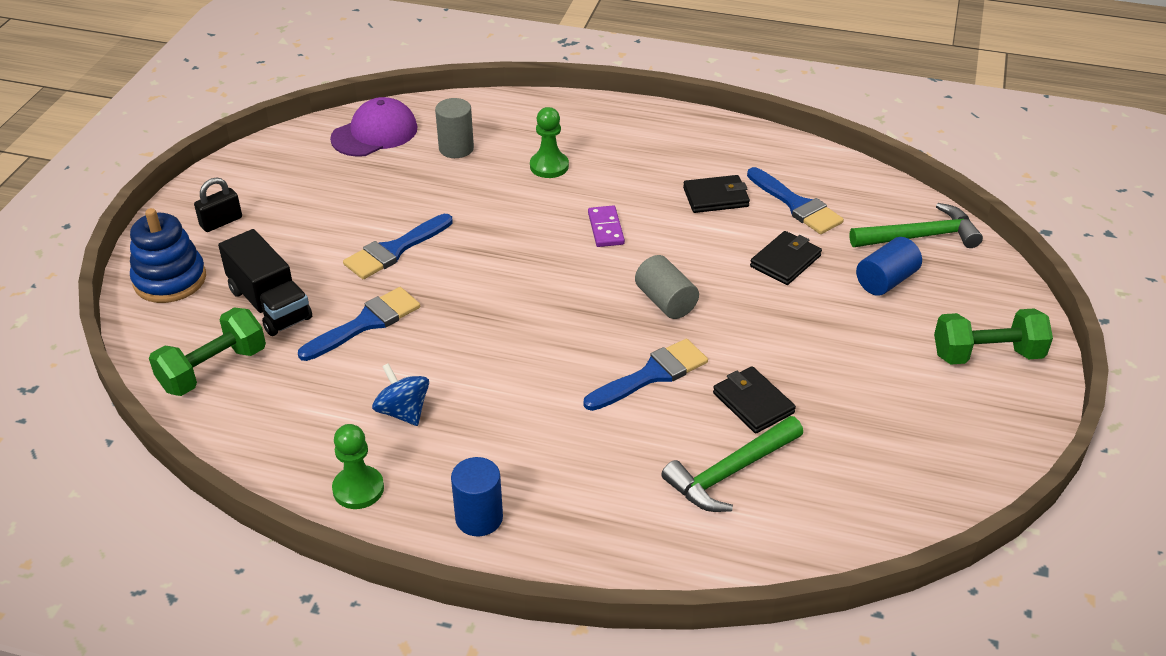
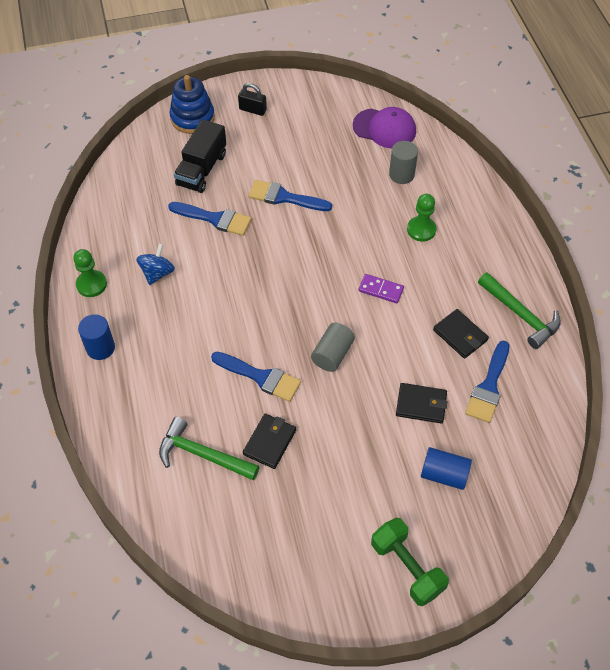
camera: 60 degrees right, 15 degrees up
green dumbbell [149,307,266,396] -> none
purple domino [588,205,625,247] -> purple domino turned 60 degrees clockwise [358,274,404,303]
green hammer [849,203,983,248] -> green hammer moved to [478,272,561,349]

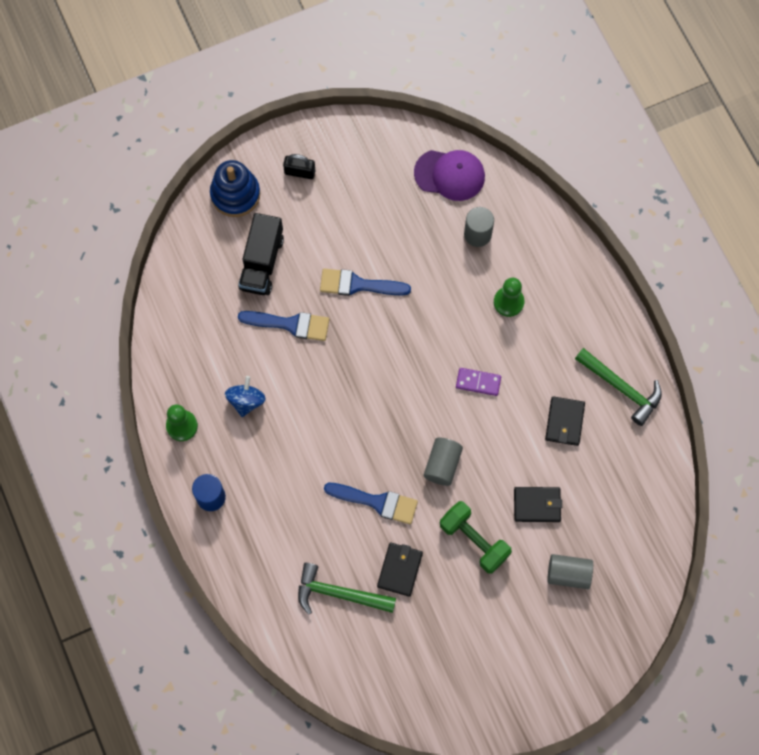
camera: 10 degrees left, 15 degrees up
green dumbbell [371,518,449,606] -> green dumbbell moved to [440,501,512,574]
blue cylinder [421,447,472,490] -> grey cylinder [547,554,593,589]
black wallet [433,309,489,359] -> black wallet turned 60 degrees clockwise [545,396,585,446]
blue brush [465,340,509,423] -> none

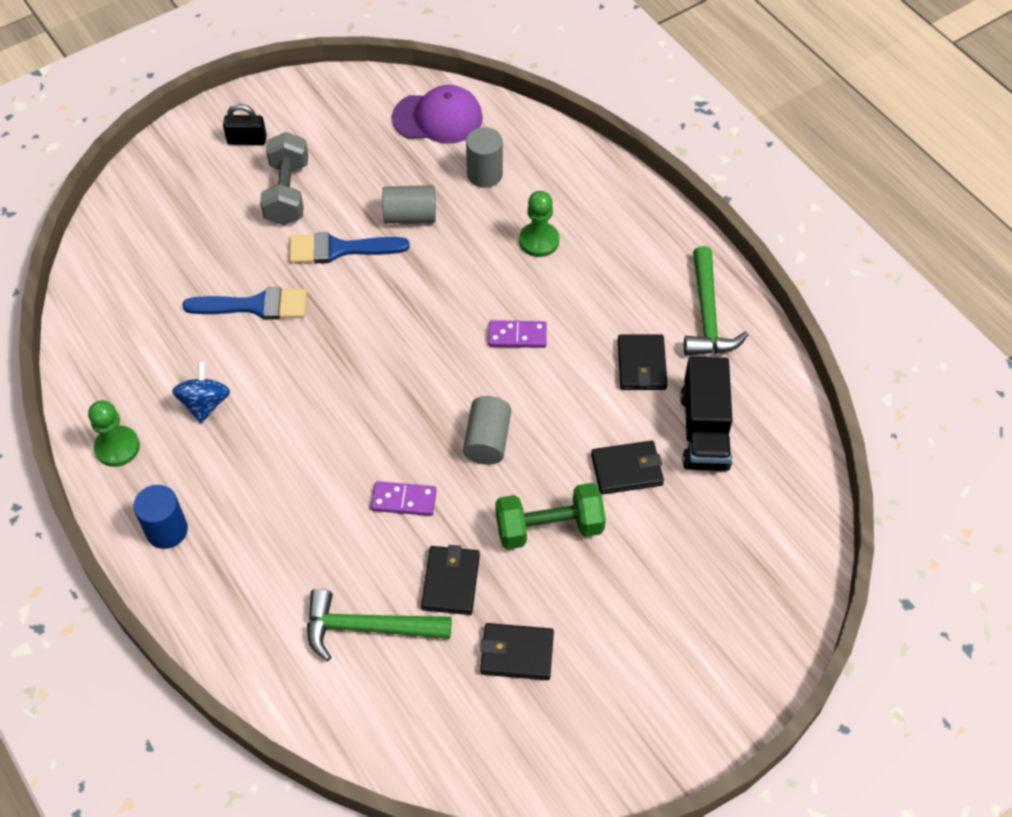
camera: 10 degrees left, 15 degrees down
blue stacking toy [210,160,260,217] -> none
black truck [238,213,284,295] -> black truck moved to [680,357,732,471]
blue brush [324,483,418,524] -> purple domino [371,481,437,516]
green dumbbell [440,501,512,574] -> green dumbbell turned 45 degrees counterclockwise [496,483,606,550]
grey cylinder [547,554,593,589] -> grey cylinder moved to [382,185,436,224]
green hammer [575,348,662,426] -> green hammer turned 60 degrees clockwise [684,246,748,356]
none -> grey dumbbell [260,132,308,225]
none -> black wallet [480,623,554,680]

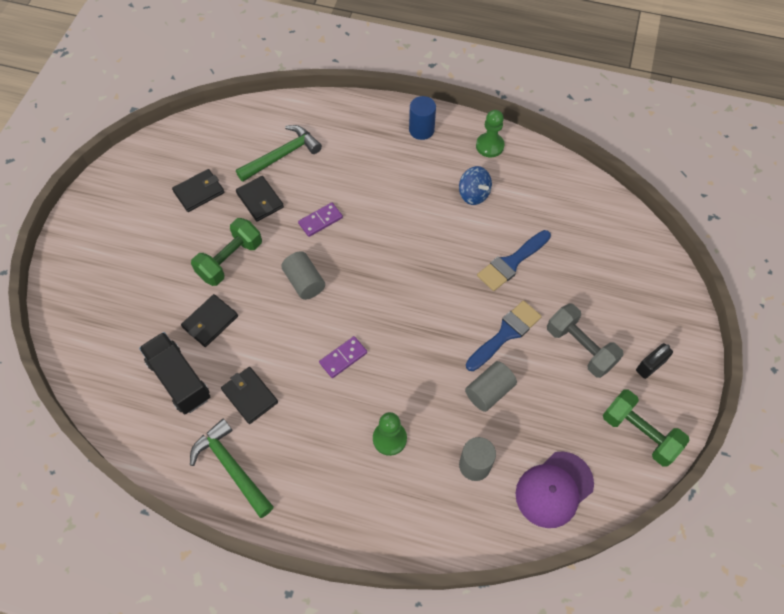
camera: 140 degrees right, 5 degrees up
none -> green dumbbell [603,389,690,467]

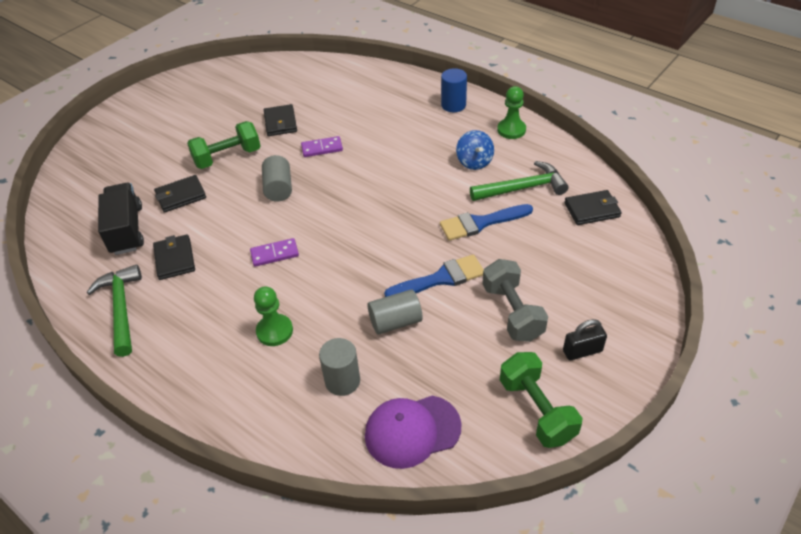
camera: 25 degrees right, 15 degrees down
black wallet [172,169,224,212] -> black wallet moved to [564,190,622,225]
green hammer [236,125,322,182] -> green hammer moved to [470,161,568,201]

